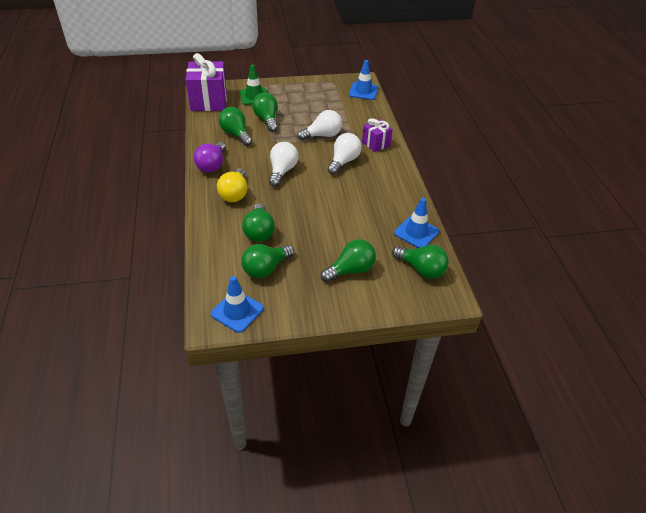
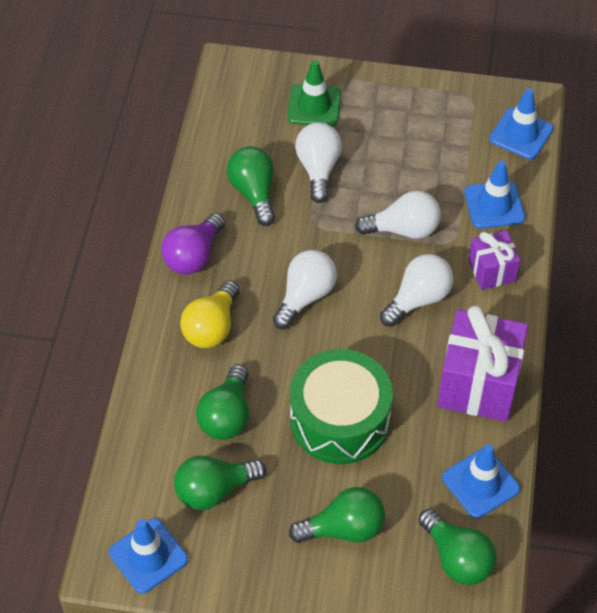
camera: 20 degrees right, 10 degrees up
purple gift [185,53,227,111] -> purple gift moved to [437,306,528,422]
green light bulb [252,92,278,132] -> white light bulb [295,123,342,203]
none -> green drum [290,349,393,464]
none -> blue traffic cone [464,161,525,229]

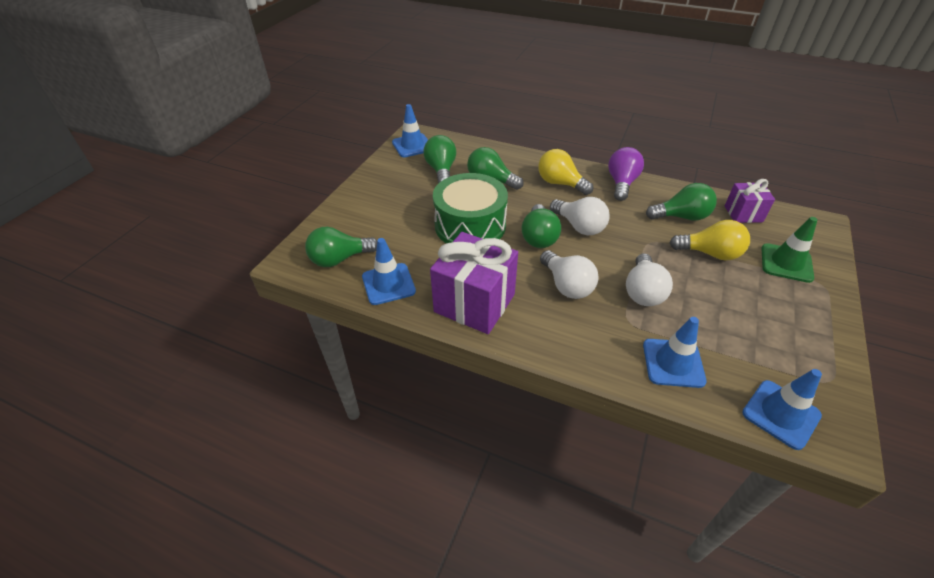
camera: 105 degrees right, 10 degrees down
purple light bulb [162,213,225,274] -> purple light bulb turned 60 degrees clockwise [608,147,644,201]
green light bulb [289,487,385,543] -> green light bulb moved to [522,204,561,248]
white light bulb [295,123,342,203] -> yellow light bulb [670,220,750,261]
purple gift [468,231,520,290] -> purple gift moved to [725,179,775,223]

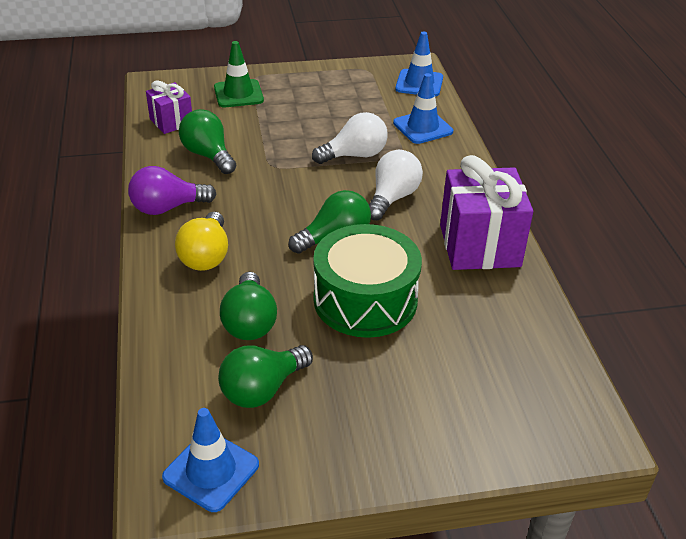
camera: 125 degrees left, 5 degrees down
green light bulb [305,227,377,267] -> none
blue traffic cone [362,238,416,305] -> none
white light bulb [550,197,610,235] -> none
yellow light bulb [670,220,750,261] -> none

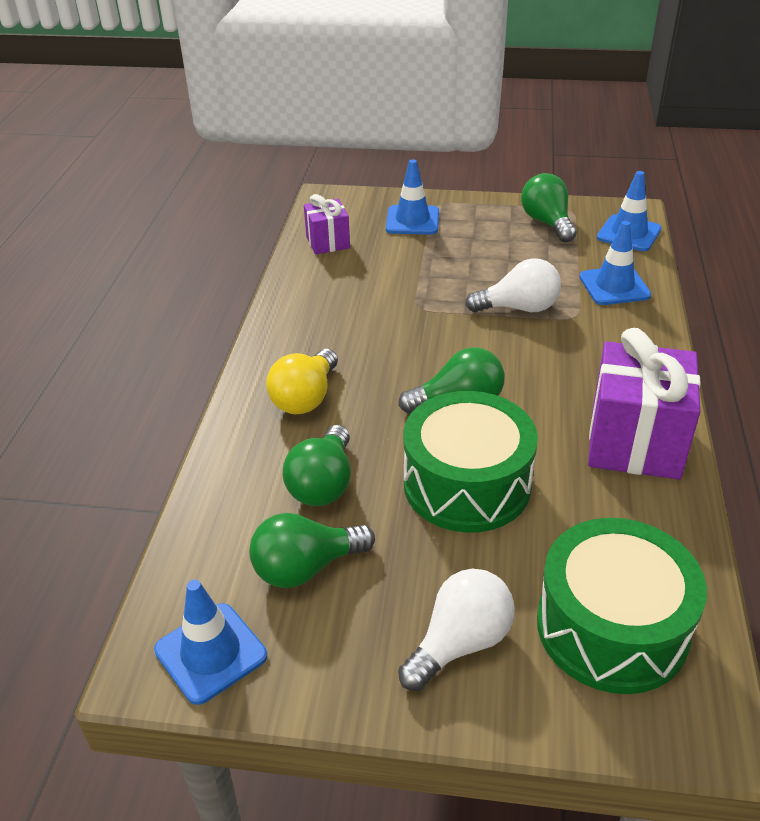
camera: 20 degrees right, 0 degrees up
purple light bulb [128,166,216,215] -> none
green light bulb [179,109,236,174] -> green light bulb moved to [521,173,577,242]
green traffic cone [214,41,264,107] -> blue traffic cone [386,159,439,234]
white light bulb [369,150,423,221] -> white light bulb moved to [398,569,515,691]
none -> green drum [537,518,707,694]

